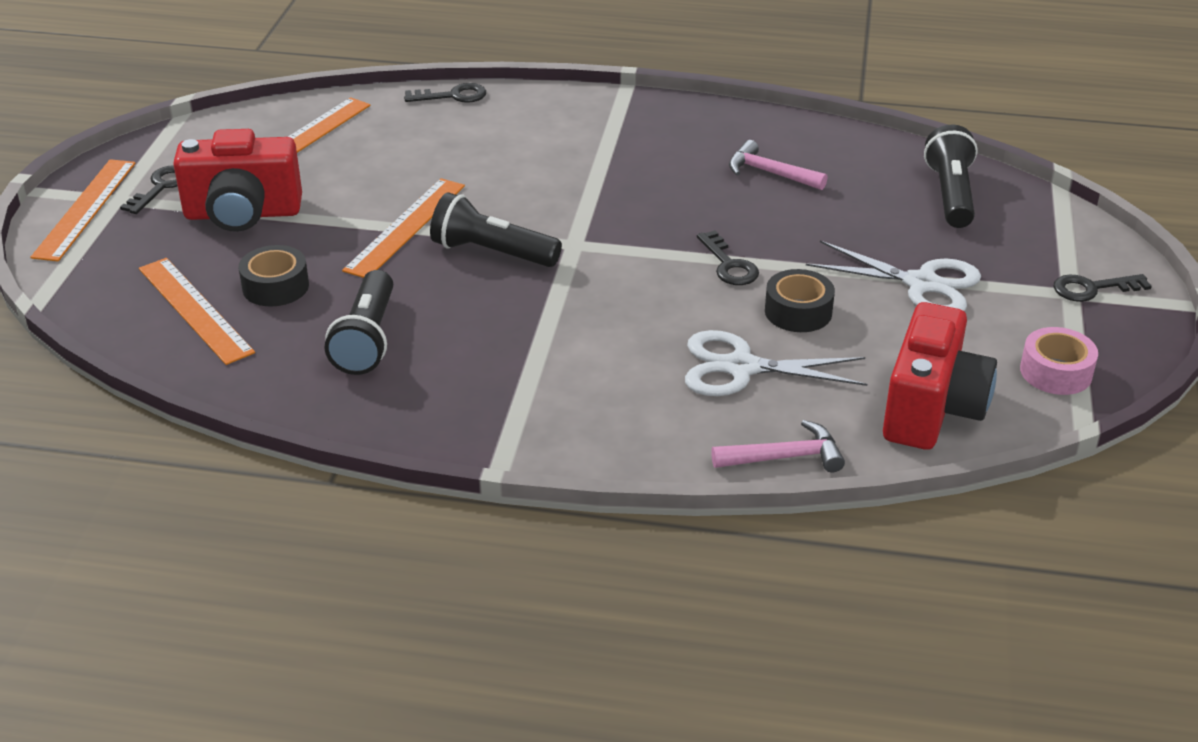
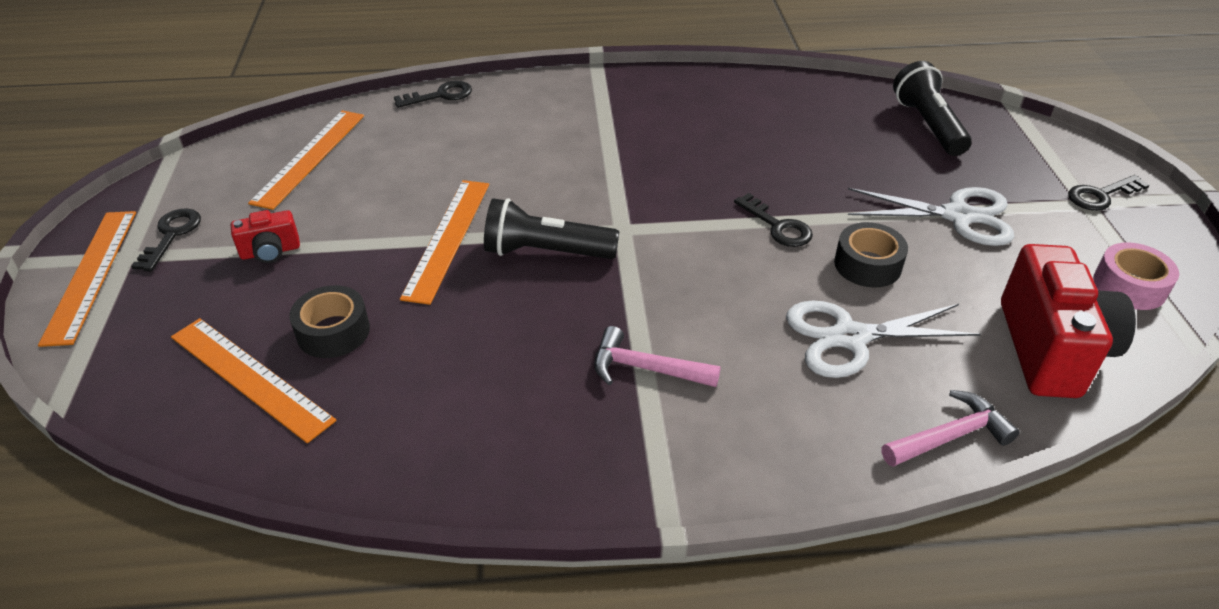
camera: 15 degrees left, 5 degrees up
red camera [173,129,302,232] -> red camera [231,210,300,263], size x0.48
black flashlight [325,270,393,375] -> none
pink hammer [729,140,828,190] -> pink hammer moved to [594,326,721,387]

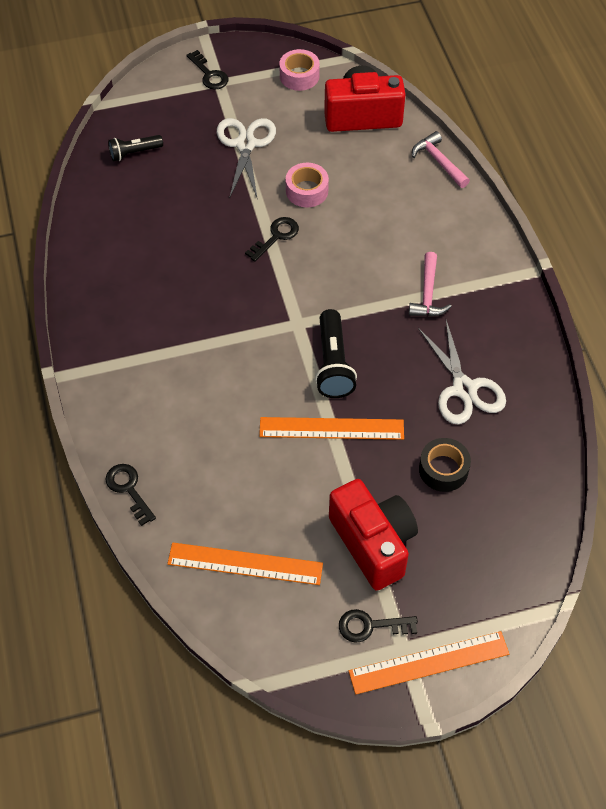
camera: 100 degrees left, 15 degrees up
orange ruler [171,318,337,443] -> none
red camera [231,210,300,263] -> red camera [329,479,418,590], size x2.08
white scissors [786,301,981,378] -> white scissors moved to [418,320,506,425]
black tape [834,222,908,288] -> pink tape [286,163,329,208]
black flashlight [893,61,972,156] -> black flashlight [108,135,163,161], size x0.64

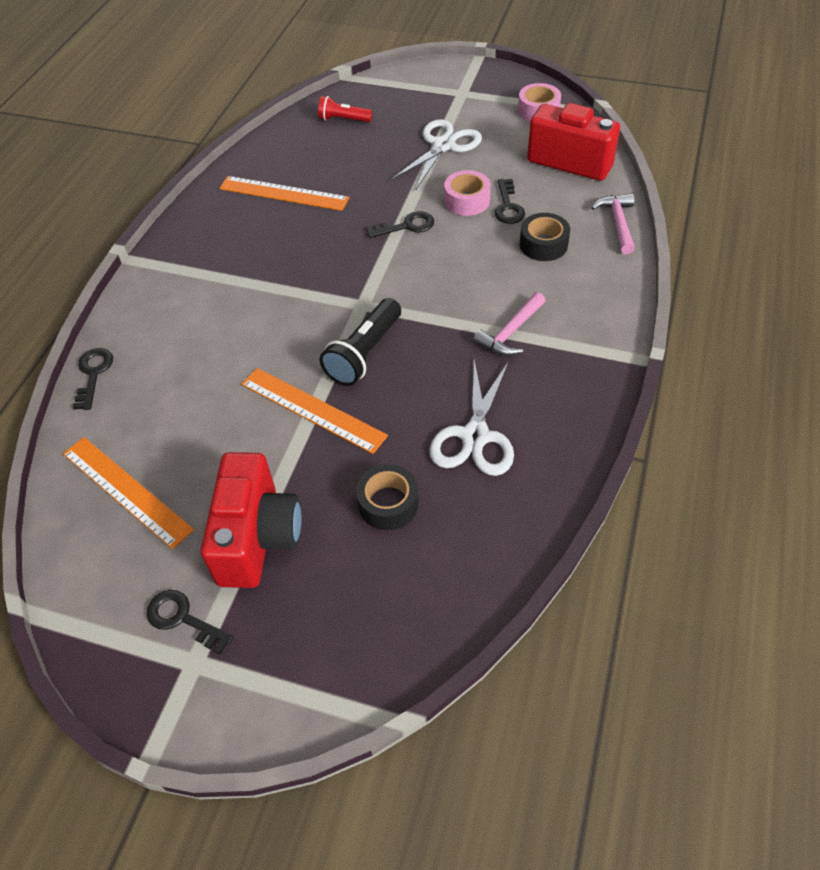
camera: 35 degrees right, 5 degrees down
black flashlight [108,135,163,161] -> red flashlight [318,96,372,122]
black key [187,50,229,90] -> black key moved to [495,179,525,224]
orange ruler [349,631,509,695] -> orange ruler moved to [219,176,349,211]
none -> black tape [520,213,570,261]

